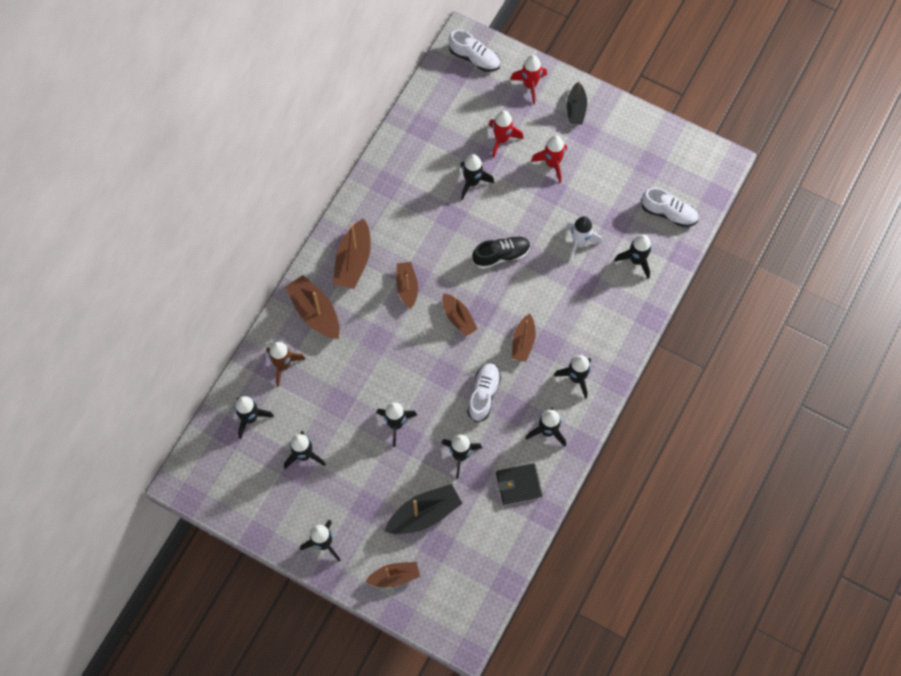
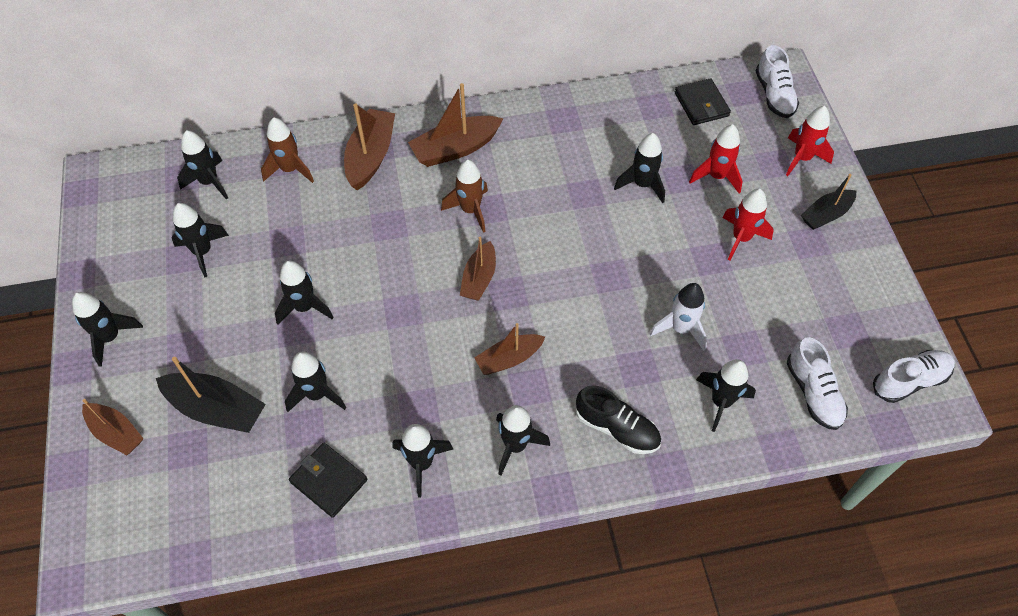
camera: 50 degrees right, 10 degrees down
brown boat [396,262,418,309] -> brown rocket [441,160,488,233]
white shoe [467,363,501,422] -> white shoe moved to [873,350,955,403]
black shoe [472,236,531,269] -> black shoe moved to [576,385,661,454]
none -> black wallet [675,78,731,125]

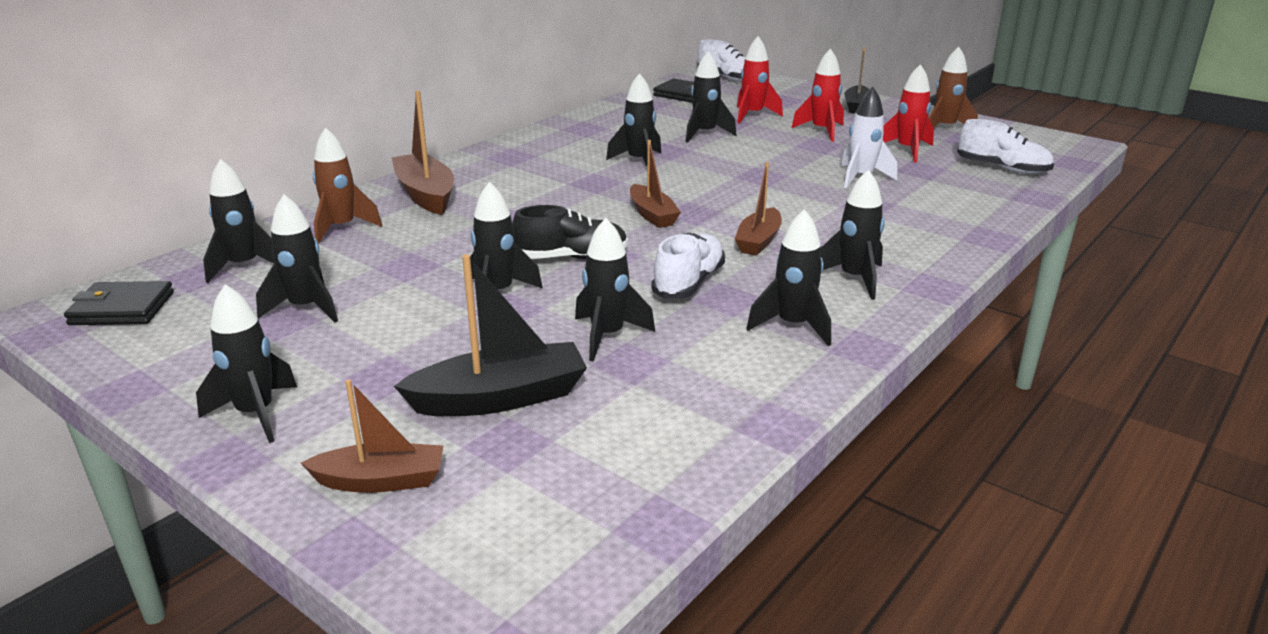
camera: 40 degrees left, 30 degrees down
black wallet [289,443,367,518] -> black wallet moved to [64,281,174,325]
brown boat [408,83,503,167] -> none
brown rocket [441,160,488,233] -> brown rocket moved to [929,47,978,128]
black shoe [576,385,661,454] -> black shoe moved to [512,205,628,259]
black rocket [696,359,756,432] -> black rocket moved to [606,73,661,166]
red rocket [786,106,834,176] -> red rocket moved to [883,64,934,162]
white shoe [873,350,955,403] -> white shoe moved to [651,233,725,299]

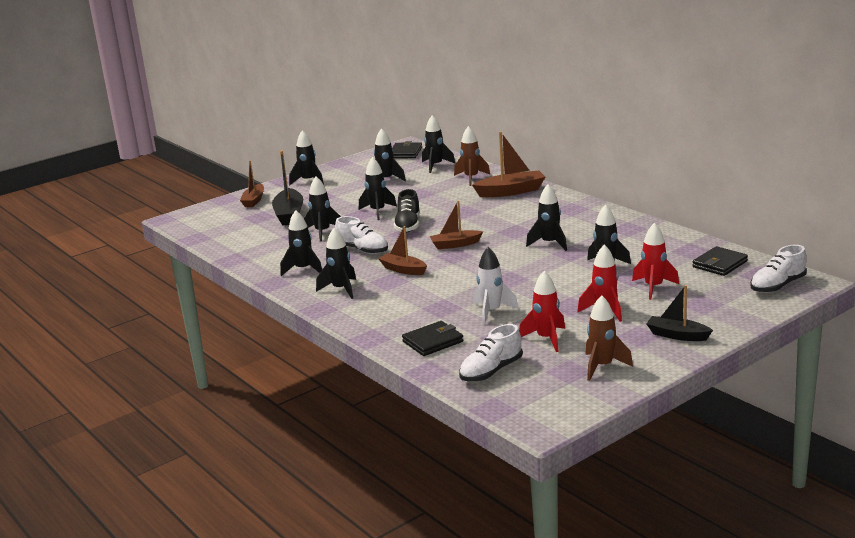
camera: 105 degrees right, 5 degrees down
none -> black wallet [402,321,463,356]

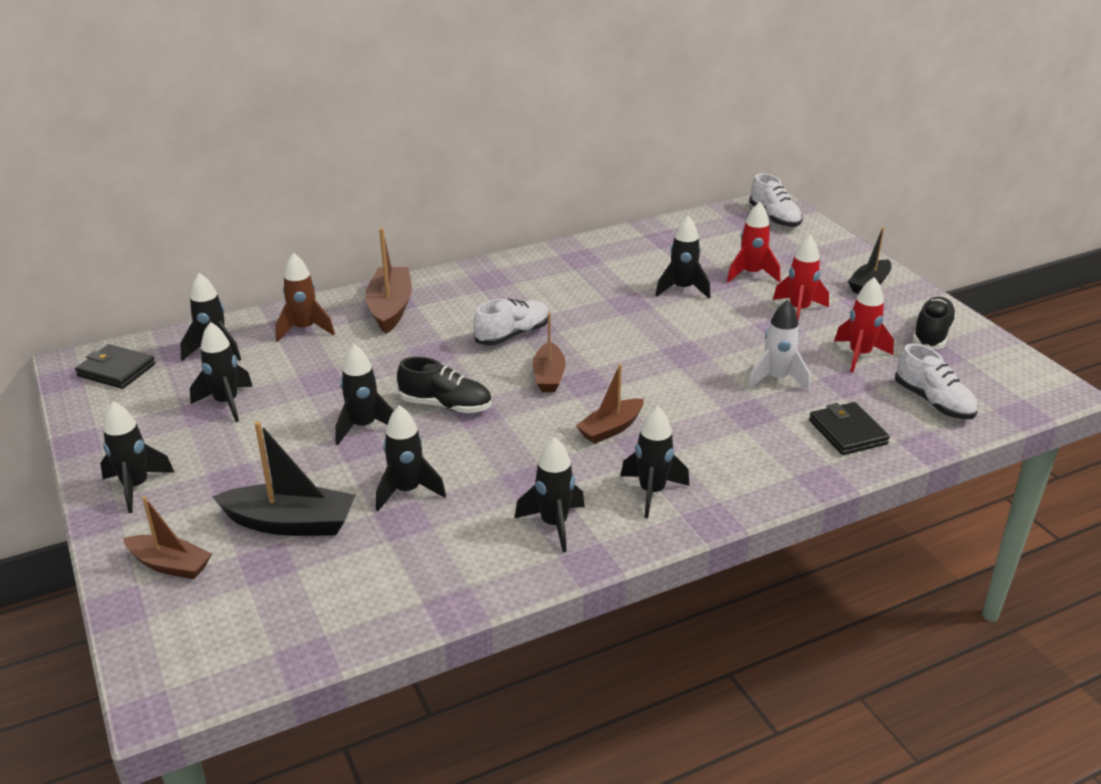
camera: 80 degrees left, 10 degrees up
white shoe [335,216,388,254] -> white shoe moved to [474,299,550,346]
black rocket [526,184,567,251] -> none
brown rocket [585,295,633,381] -> black shoe [912,297,957,349]
black wallet [692,246,748,276] -> none

